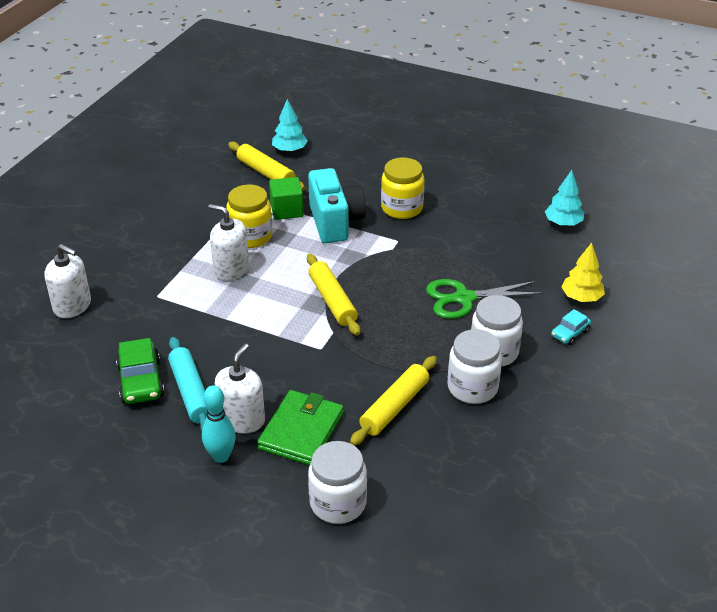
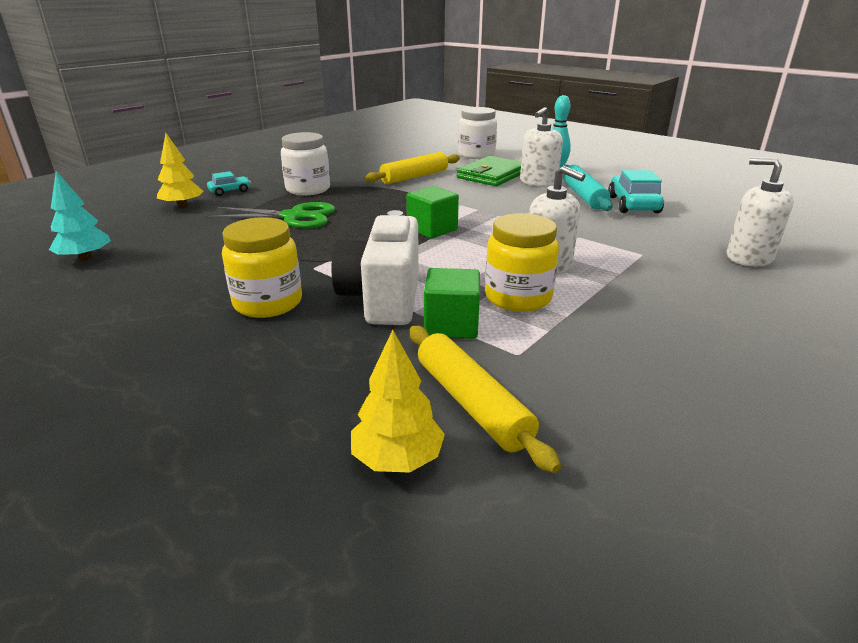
camera: 165 degrees left, 10 degrees down
green car [116,338,165,404] -> turquoise car [608,170,664,213]
turquoise tree [272,99,308,153] -> yellow tree [351,330,445,473]
yellow rolling pin [307,254,360,336] -> green cube [406,186,459,239]
turquoise camera [308,168,366,243] -> white camera [332,210,419,325]
white jar [447,329,502,404] -> none

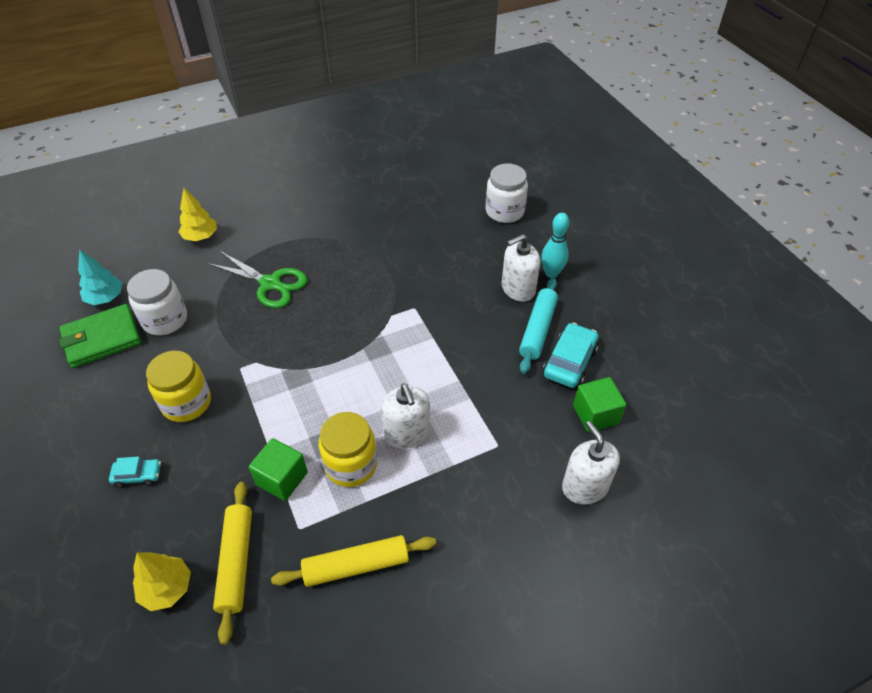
camera: 25 degrees right, 20 degrees up
turquoise car [207,171,251,196] -> turquoise car moved to [109,457,161,488]
white jar [281,132,330,195] -> white jar moved to [127,269,187,335]
white camera [332,210,419,325] -> none
yellow rolling pin [364,152,460,184] -> yellow rolling pin moved to [271,535,436,587]
green cube [406,186,459,239] -> green cube moved to [573,377,626,432]
green wallet [457,156,521,186] -> green wallet moved to [59,304,141,368]

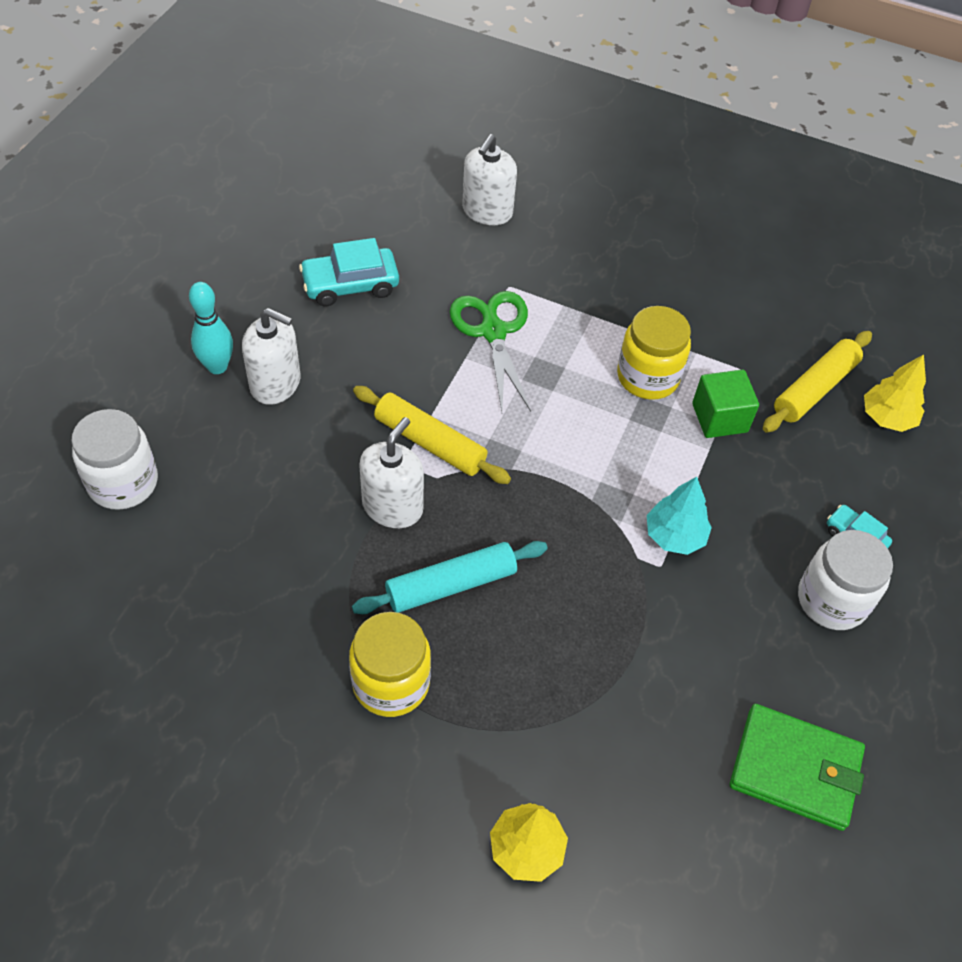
camera: 135 degrees left, 5 degrees up
turquoise tree [78,249,122,305] -> turquoise tree moved to [647,477,712,555]
white jar [127,269,187,335] -> white jar moved to [798,530,893,630]
yellow jar [146,351,211,422] -> yellow jar moved to [349,612,431,717]
green scissors [207,251,308,308] -> green scissors moved to [450,291,531,412]
yellow rolling pin [271,535,436,587] -> yellow rolling pin moved to [353,386,511,484]
white soap dispenser [381,384,430,449] -> white soap dispenser moved to [359,417,424,528]
turquoise rolling pin [519,278,558,374] -> turquoise rolling pin moved to [352,541,548,614]
green cube [573,377,626,432] -> none

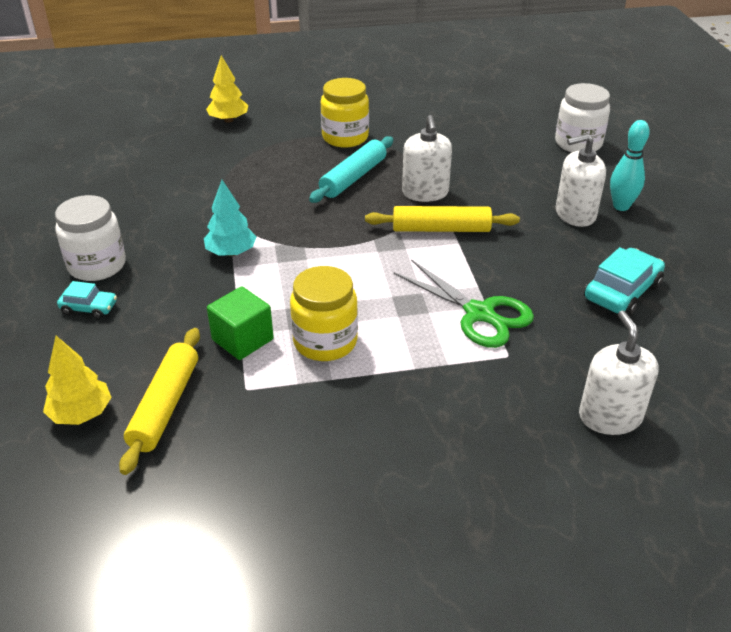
camera: 150 degrees right, 15 degrees down
green wallet [730,704,865,831] -> none

